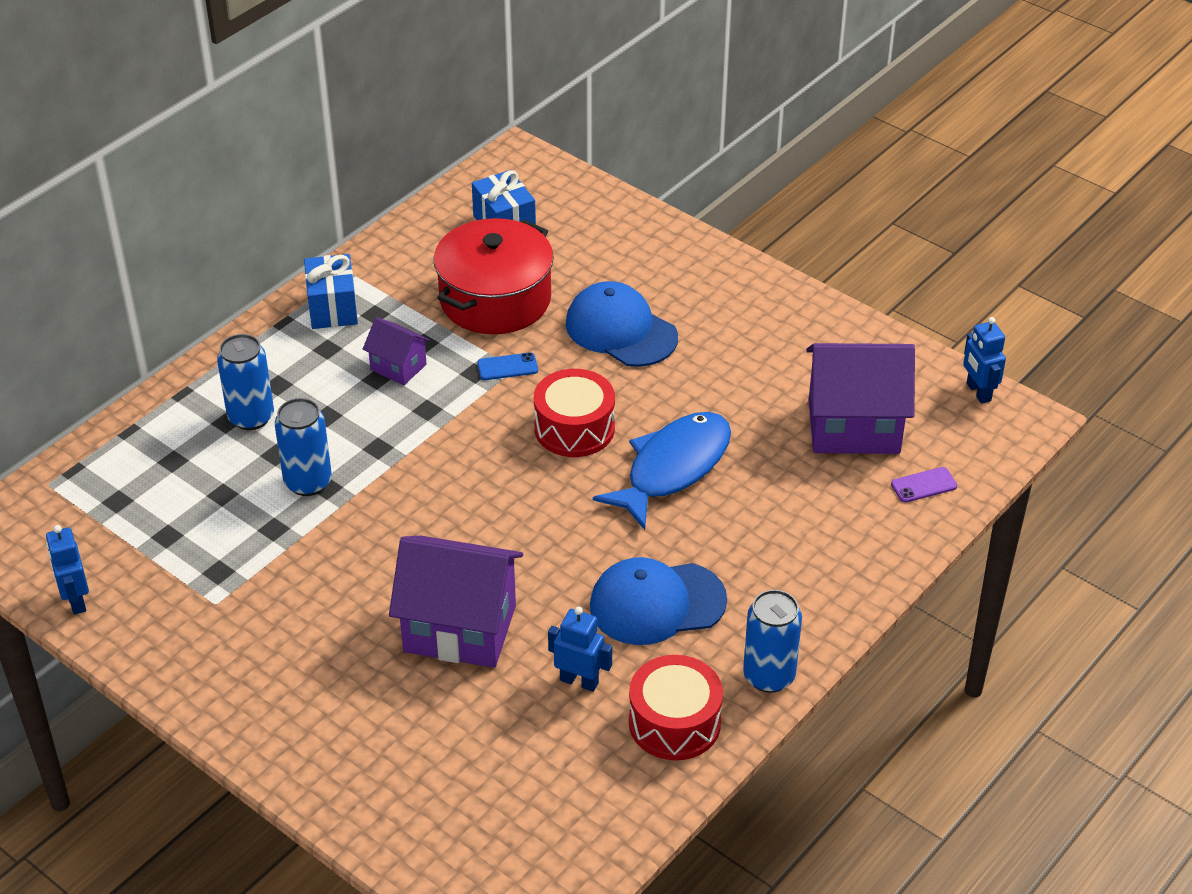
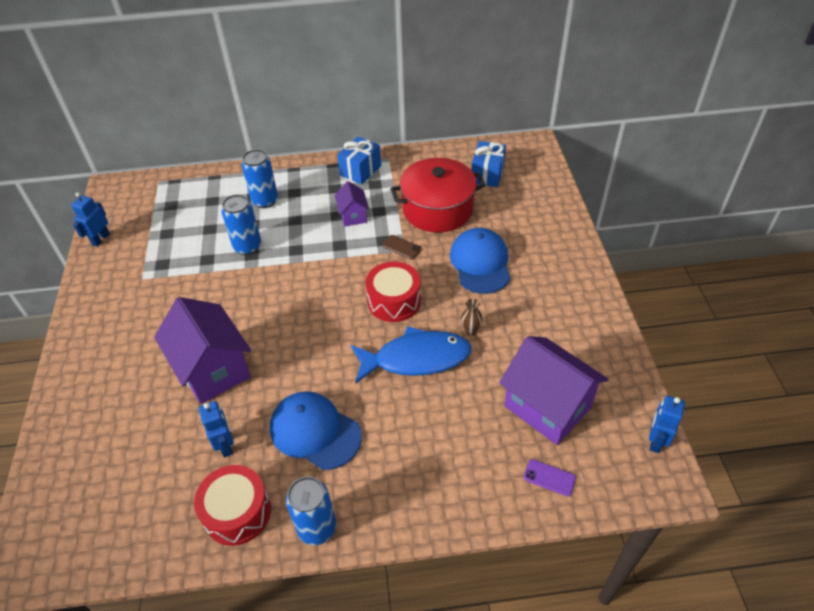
camera: 45 degrees right, 5 degrees up
blue phone [477,352,538,380] -> brown phone [382,235,421,259]
none -> brown vase [461,299,483,336]

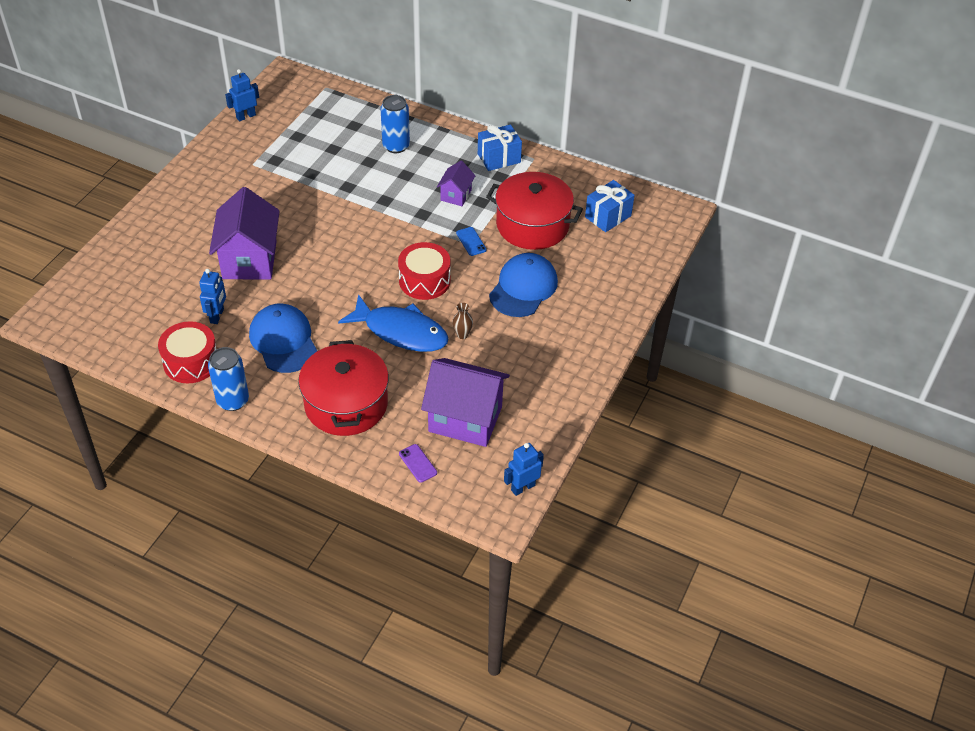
camera: 30 degrees right, 0 degrees up
blue can [221,194,261,255] -> none
brown phone [382,235,421,259] -> blue phone [456,227,487,256]
purple house [499,336,609,445] -> purple house turned 60 degrees counterclockwise [421,358,510,447]
none -> red pot [298,340,389,436]

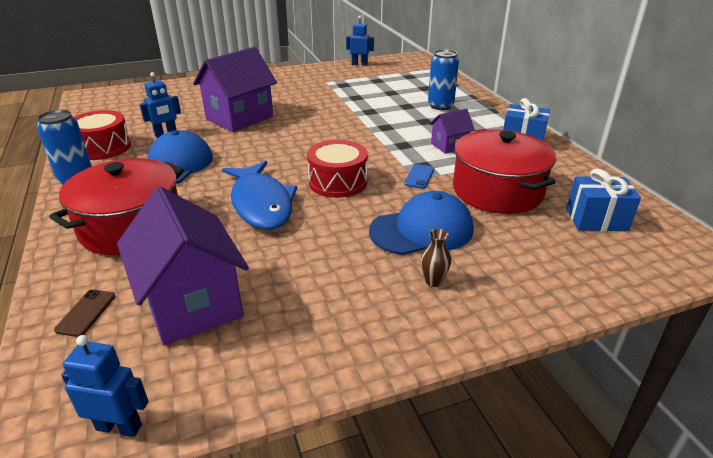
camera: 45 degrees right, 15 degrees down
purple phone [399,444,437,483] -> brown phone [54,289,115,337]
brown vase [452,303,473,339] -> brown vase moved to [421,229,451,287]

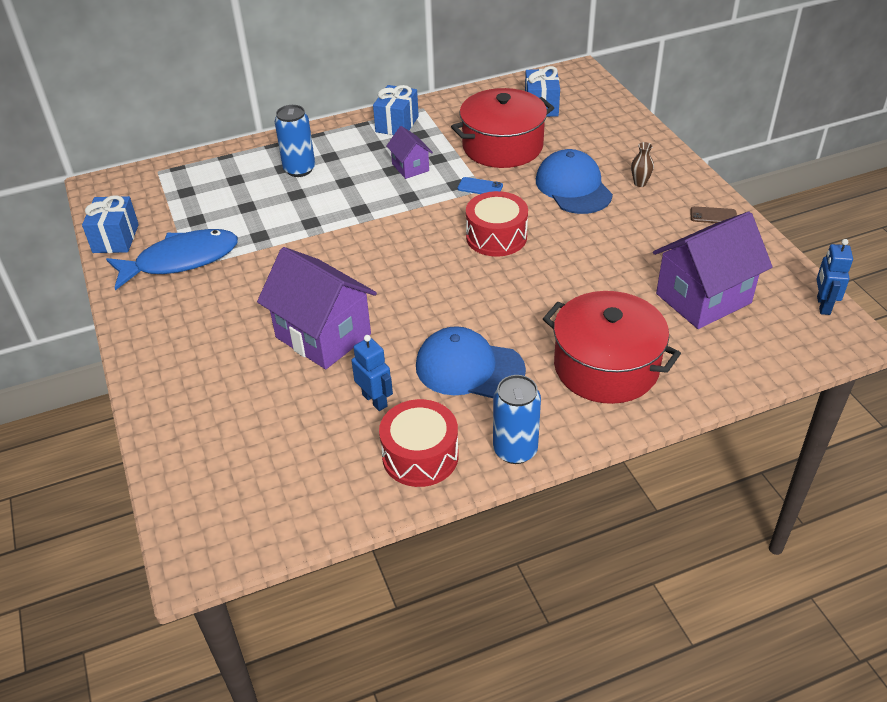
camera: 90 degrees left, 10 degrees up
brown phone [54,289,115,337] -> brown phone moved to [690,206,737,223]
blue fish [222,161,297,230] -> blue fish moved to [106,229,238,290]
blue robot [346,15,374,66] -> blue gift [82,196,139,253]

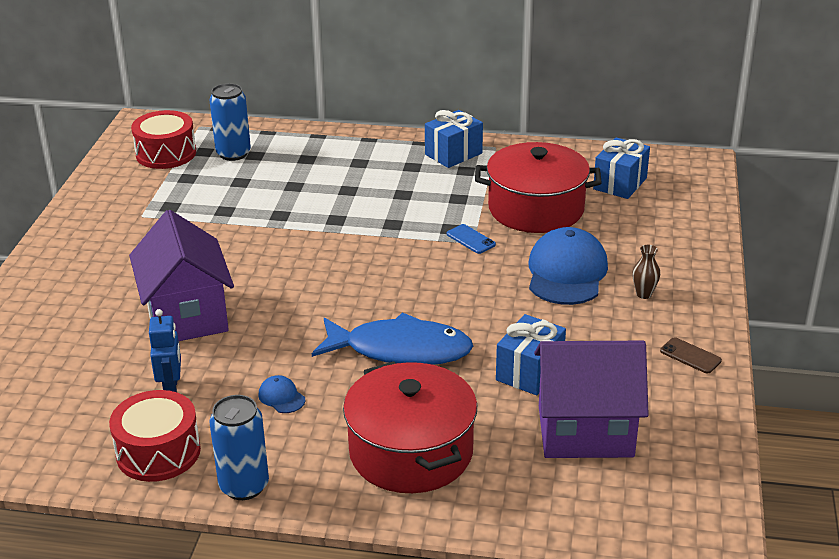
camera: 30 degrees right, 10 degrees down
blue gift [82,196,139,253] -> blue gift moved to [496,314,566,395]
blue fish [106,229,238,290] -> blue fish moved to [312,313,473,365]
blue can [275,105,315,177] -> blue can moved to [209,83,251,161]
purple house [386,126,433,179] -> none
blue cap [416,326,526,398] -> blue cap [258,375,305,413], size x0.43
red drum [466,191,528,257] -> red drum moved to [131,110,196,169]
blue robot [817,239,853,315] -> none

